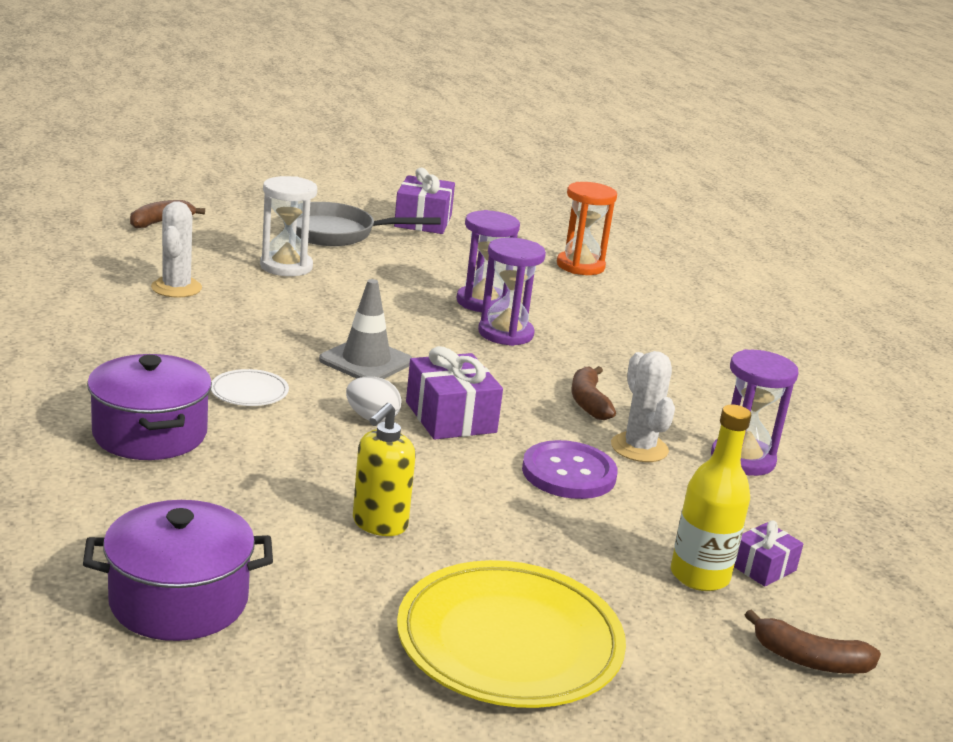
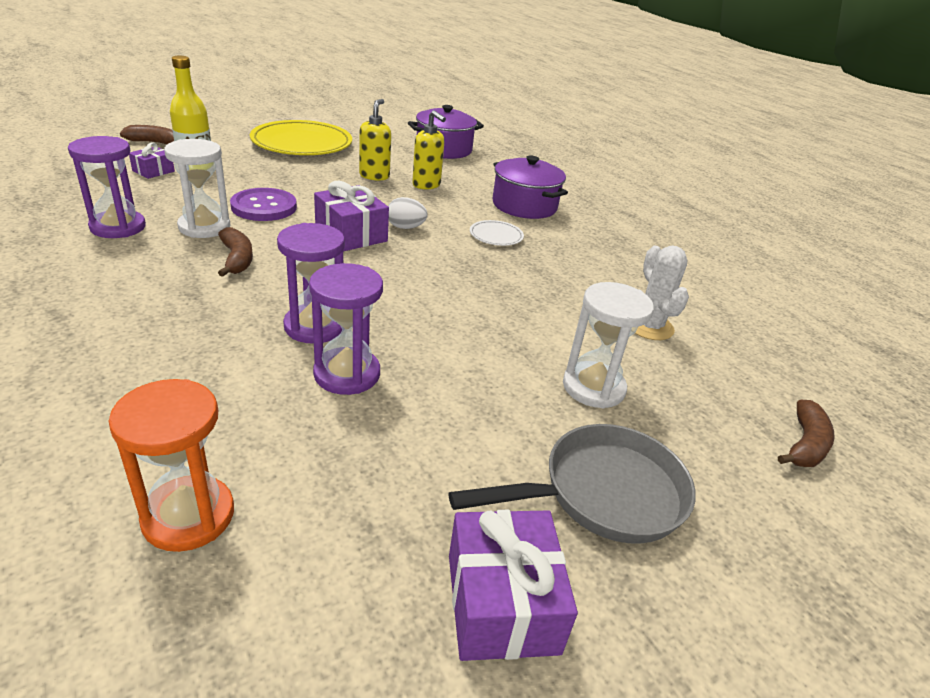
camera: 165 degrees right, 10 degrees up
grey traffic cone [319,279,412,379] -> none
white cactus [611,351,675,462] -> white hourglass [164,139,231,238]
none -> yellow soap dispenser [412,110,446,189]

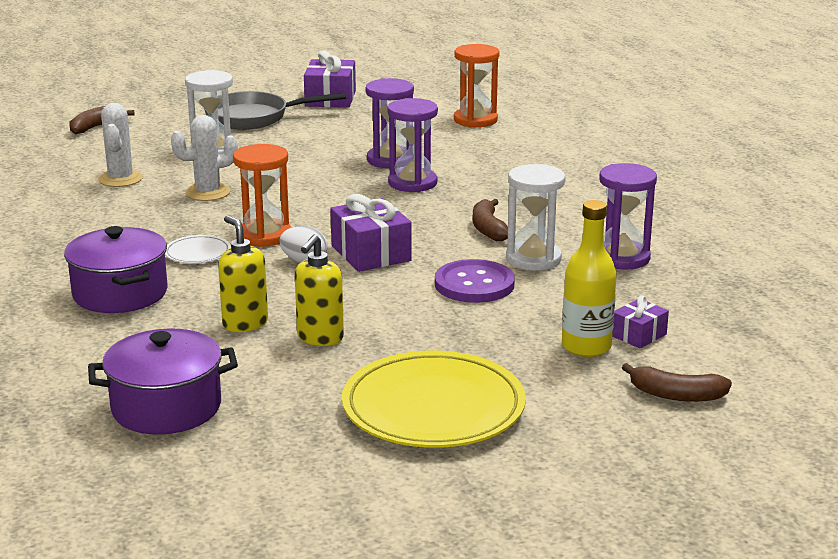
camera: 165 degrees left, 10 degrees down
none -> white cactus [171,115,238,201]
none -> orange hourglass [233,144,291,247]

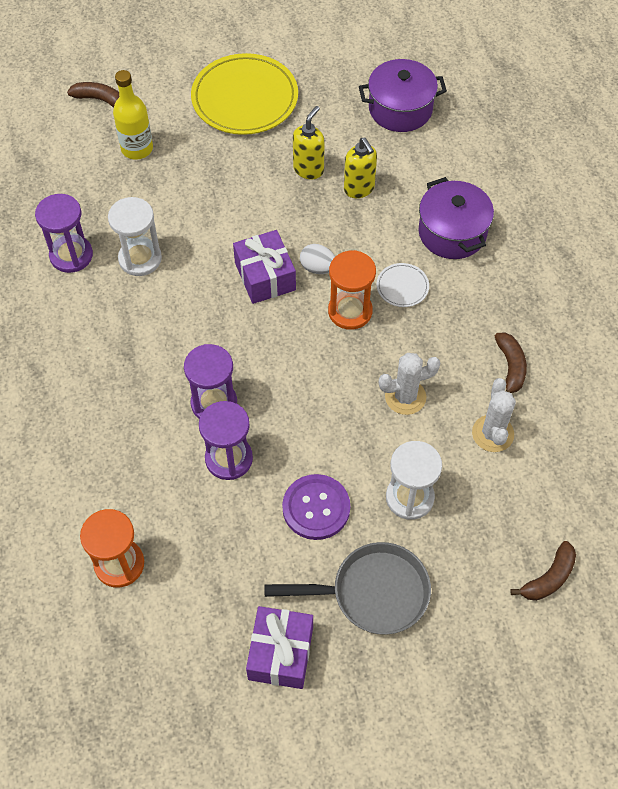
camera: 175 degrees left, 35 degrees up
purple button [435,259,515,303] -> purple button moved to [282,474,350,540]
brown banana [473,199,508,241] -> brown banana moved to [495,332,527,393]
purple gift [612,295,669,349] -> none

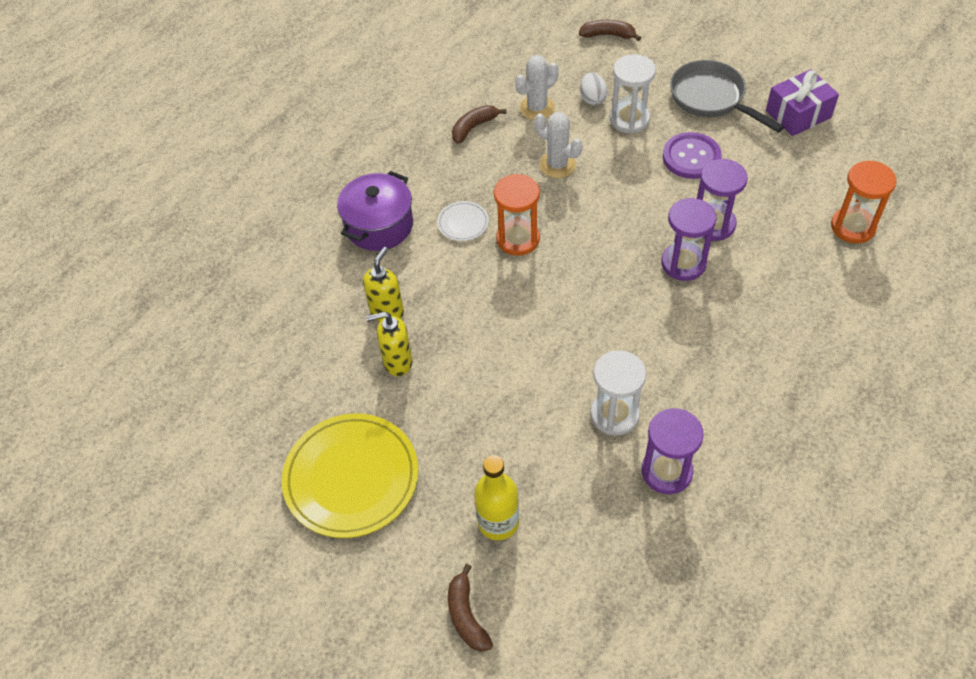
camera: 125 degrees left, 5 degrees down
purple gift [233,230,296,304] -> none
white egg [300,244,335,274] -> white egg moved to [580,73,607,105]
purple pot [359,59,447,132] -> none

